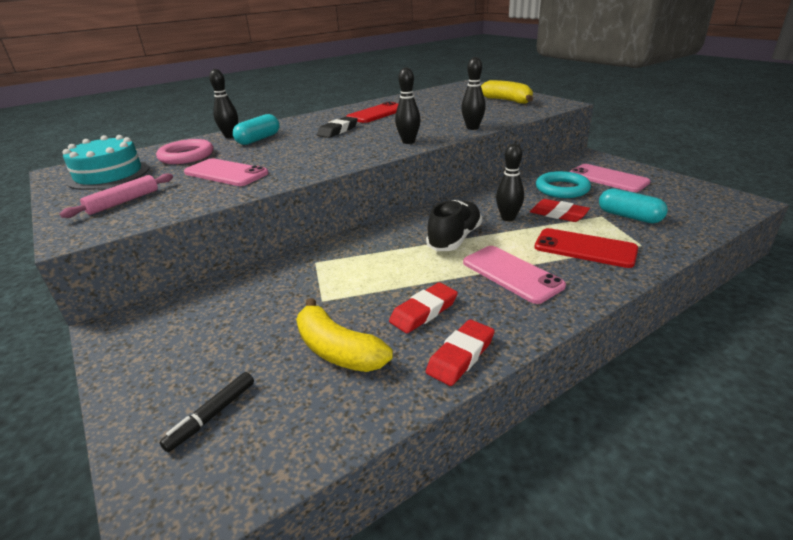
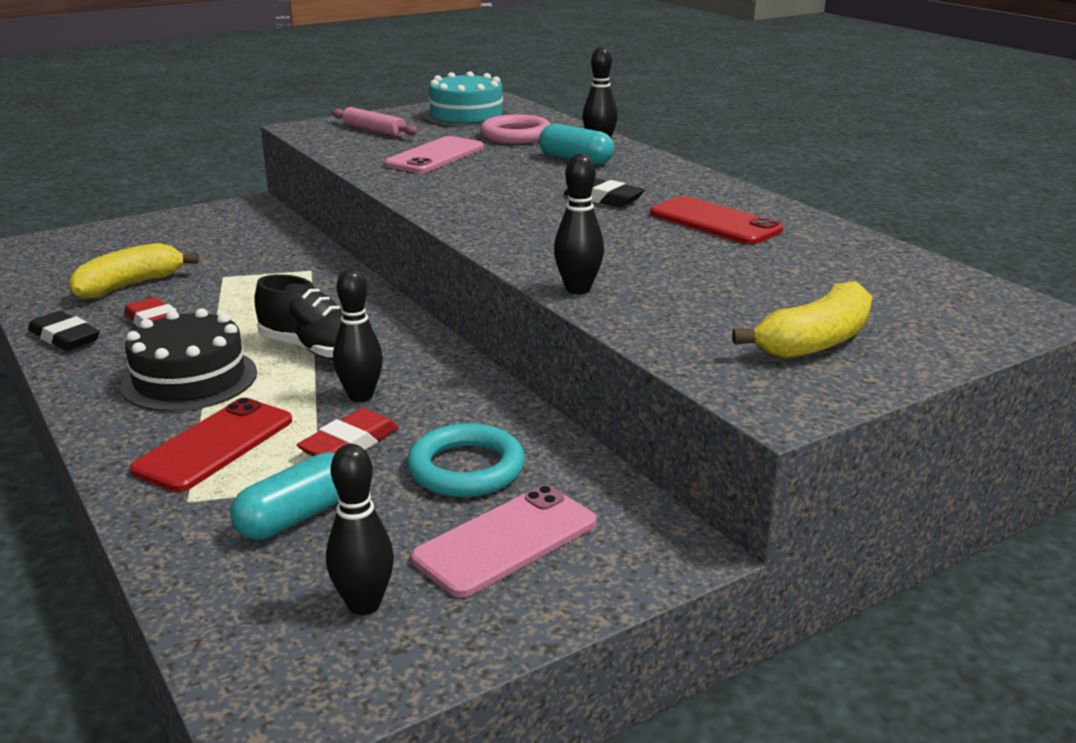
camera: 90 degrees right, 5 degrees down
black marker [160,372,254,452] -> none
black bowling pin [395,67,421,144] -> black bowling pin moved to [326,444,394,615]
red eraser [426,320,495,386] -> black eraser [28,311,100,351]
pink phone [463,246,566,304] -> black cake [121,308,257,412]

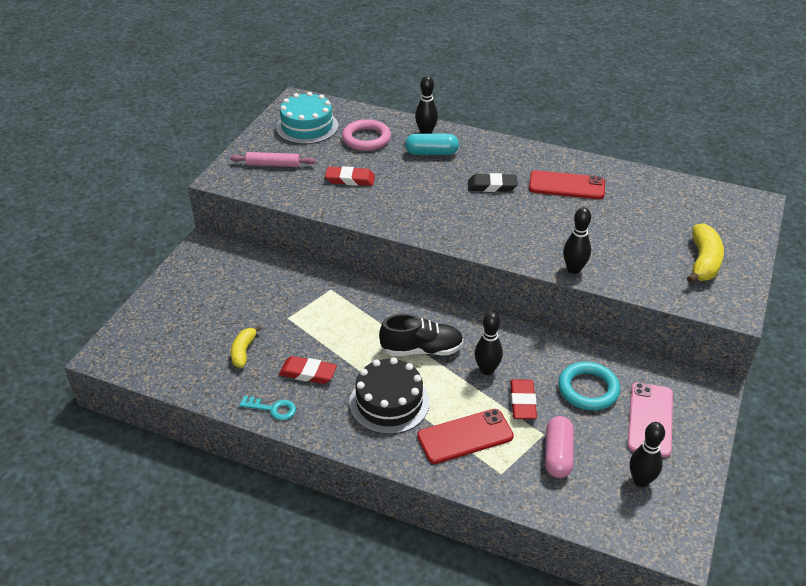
camera: 35 degrees left, 15 degrees up
black eraser [28,311,100,351] -> turquoise key [239,396,296,420]
yellow banana [69,243,199,300] -> yellow banana [231,326,261,368], size x0.63
red phone [130,398,292,492] -> red phone turned 75 degrees clockwise [417,409,514,464]
turquoise capsule [230,452,339,540] -> pink capsule [545,416,574,478]
pink phone [385,136,484,173] -> red eraser [325,166,375,186]

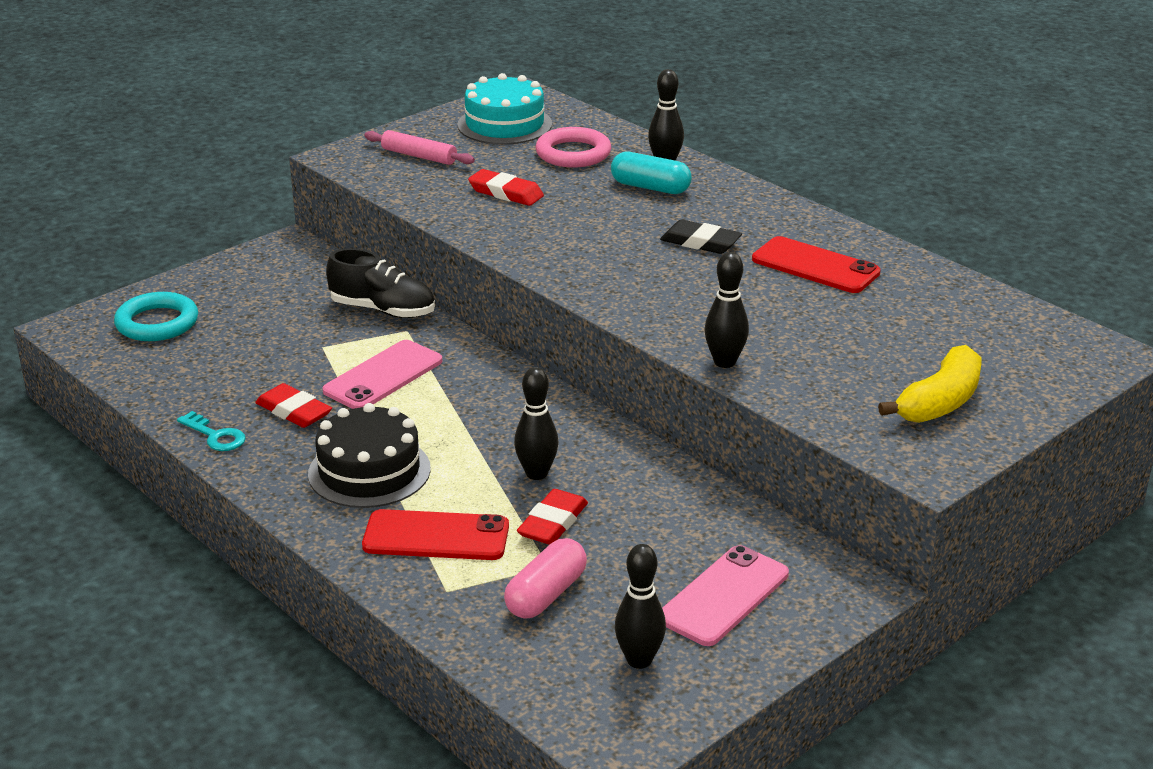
camera: 25 degrees right, 10 degrees down
yellow banana [231,326,261,368] -> none
black shoe [379,314,464,356] -> black shoe moved to [326,248,435,318]
turquoise ring [558,362,620,411] -> turquoise ring moved to [114,292,198,341]
none -> pink phone [322,340,442,409]

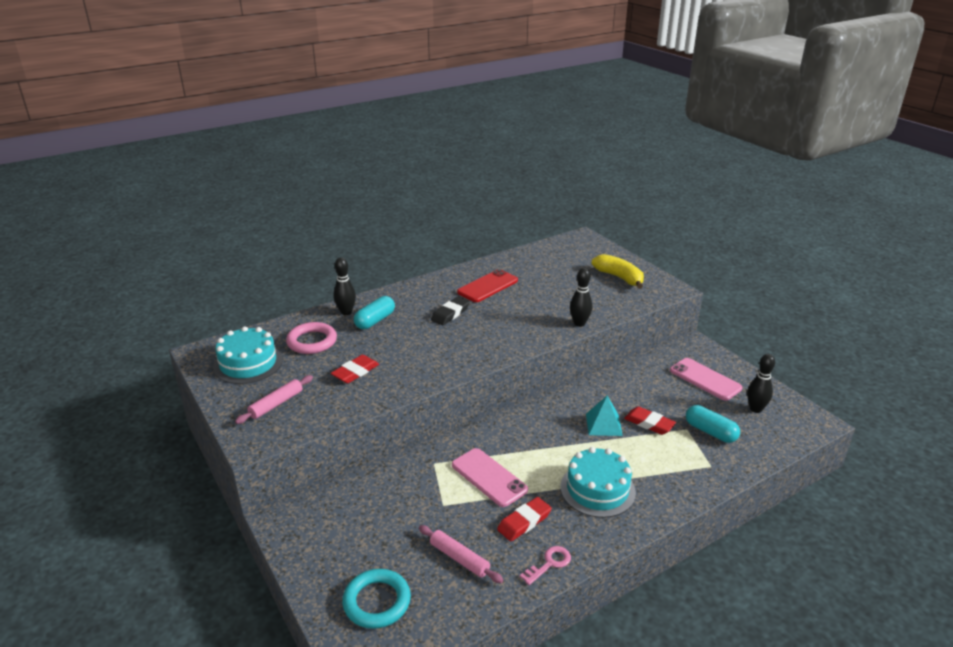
camera: 80 degrees left, 0 degrees up
turquoise key [177,411,246,451] -> pink key [520,546,571,585]
black cake [308,403,431,508] -> turquoise cake [560,447,636,518]
black shoe [326,248,435,318] -> none
red phone [362,509,509,560] -> none
pink capsule [504,538,587,618] -> turquoise capsule [686,405,740,443]
black bowling pin [514,367,559,480] -> turquoise pyramid [586,396,623,436]
none -> pink rolling pin [419,525,503,583]

